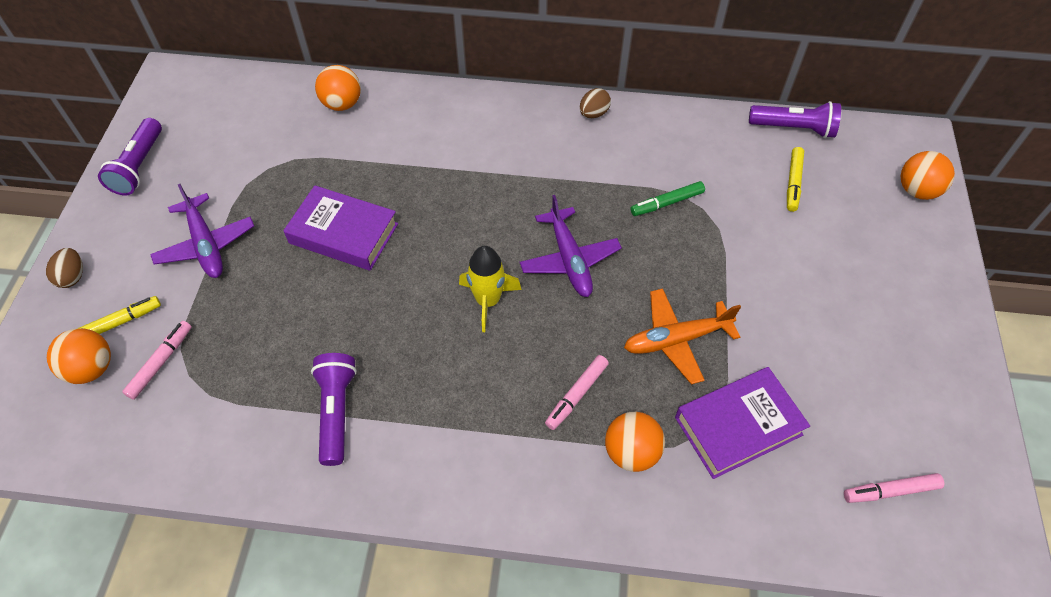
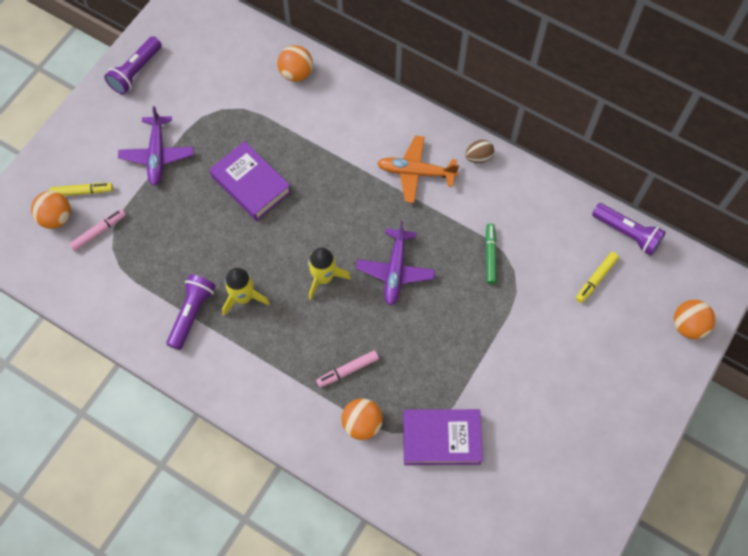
camera: 25 degrees right, 10 degrees up
brown egg [46,248,83,288] -> none
orange plane [624,288,741,385] -> orange plane moved to [377,135,459,203]
green marker [631,181,705,216] -> green marker turned 90 degrees clockwise [485,224,497,284]
pink marker [844,473,944,503] -> none
none -> yellow rocket [222,268,270,316]

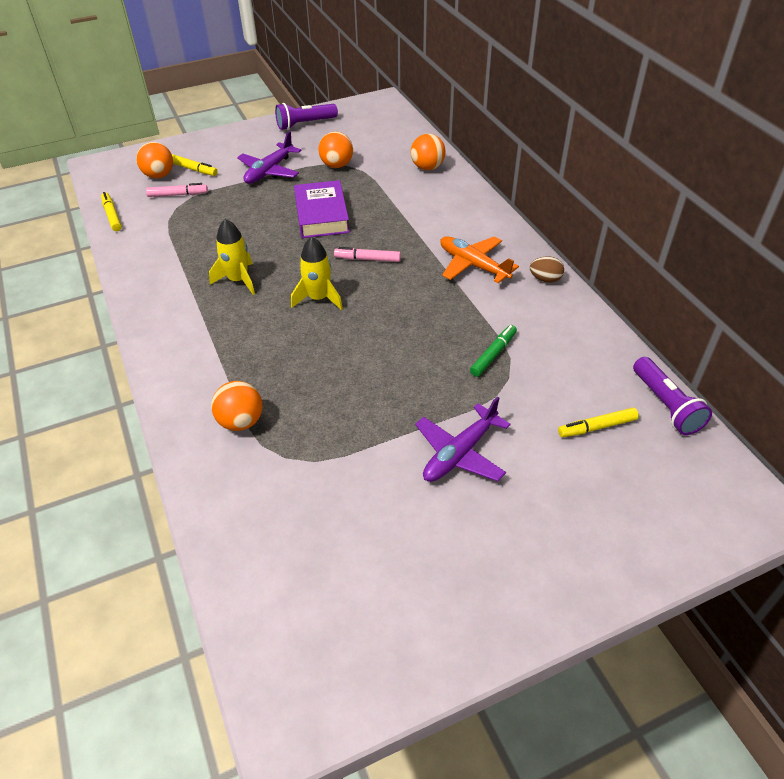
camera: 35 degrees right, 20 degrees down
purple flashlight [166,274,216,350] -> none
pink marker [316,350,379,387] -> pink marker moved to [334,247,401,262]
purple plane [356,221,435,306] -> purple plane moved to [415,396,511,482]
purple book [403,409,483,465] -> none
orange ball [674,300,715,339] -> orange ball moved to [318,132,353,168]
none -> yellow marker [101,192,122,231]

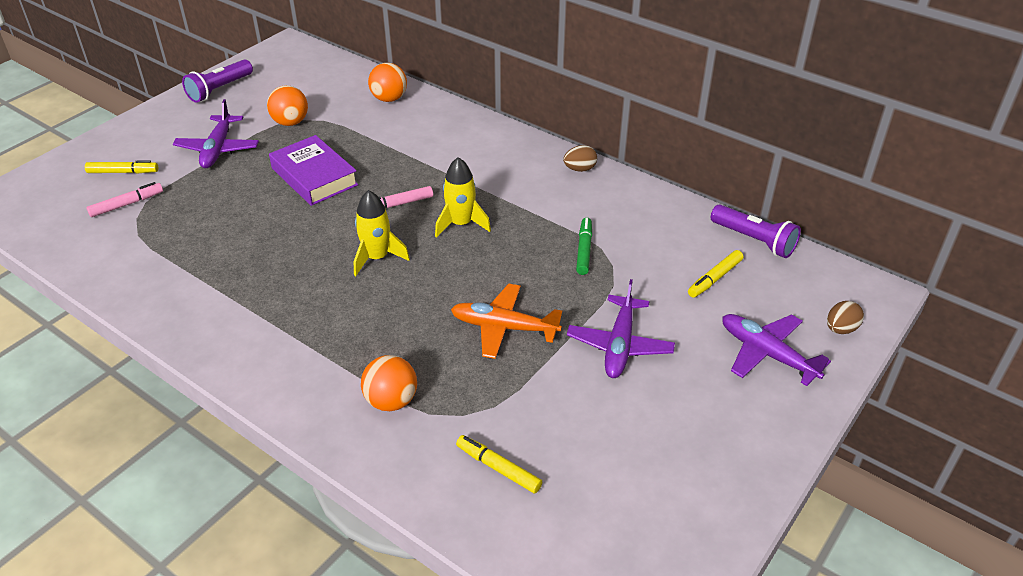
camera: 30 degrees left, 5 degrees down
yellow marker [101,192,122,231] -> yellow marker moved to [456,435,542,493]
orange ball [136,142,173,179] -> none
yellow rocket [209,219,255,295] -> yellow rocket moved to [435,157,491,238]
orange plane [440,236,519,283] -> orange plane moved to [451,284,562,359]
none -> purple plane [722,314,831,386]
none -> brown egg [827,301,864,334]

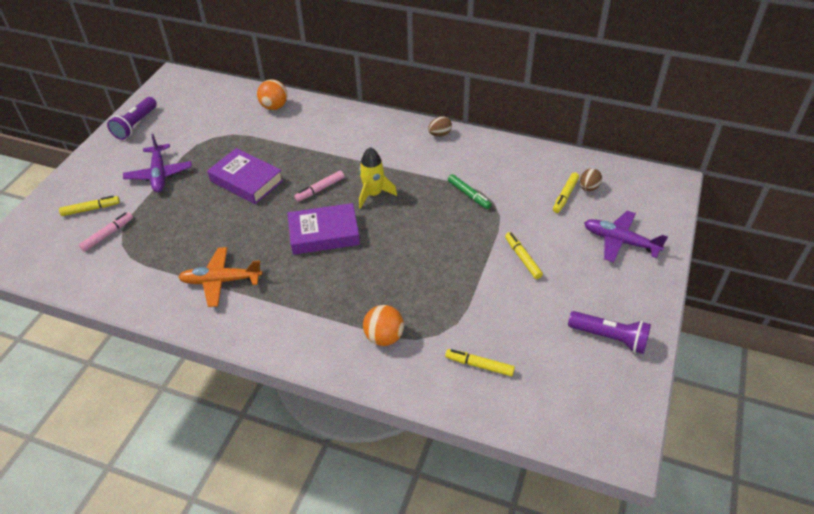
camera: 15 degrees left, 5 degrees up
orange ball [267,85,308,126] -> none
yellow rocket [354,190,410,276] -> purple book [288,203,360,255]
orange plane [451,284,562,359] -> orange plane moved to [178,247,262,307]
purple plane [567,279,675,378] -> yellow marker [505,232,543,279]
green marker [576,218,592,275] -> green marker turned 150 degrees clockwise [448,174,492,209]
purple flashlight [711,205,801,258] -> purple flashlight moved to [568,311,651,354]
brown egg [827,301,864,334] -> brown egg moved to [580,168,602,191]

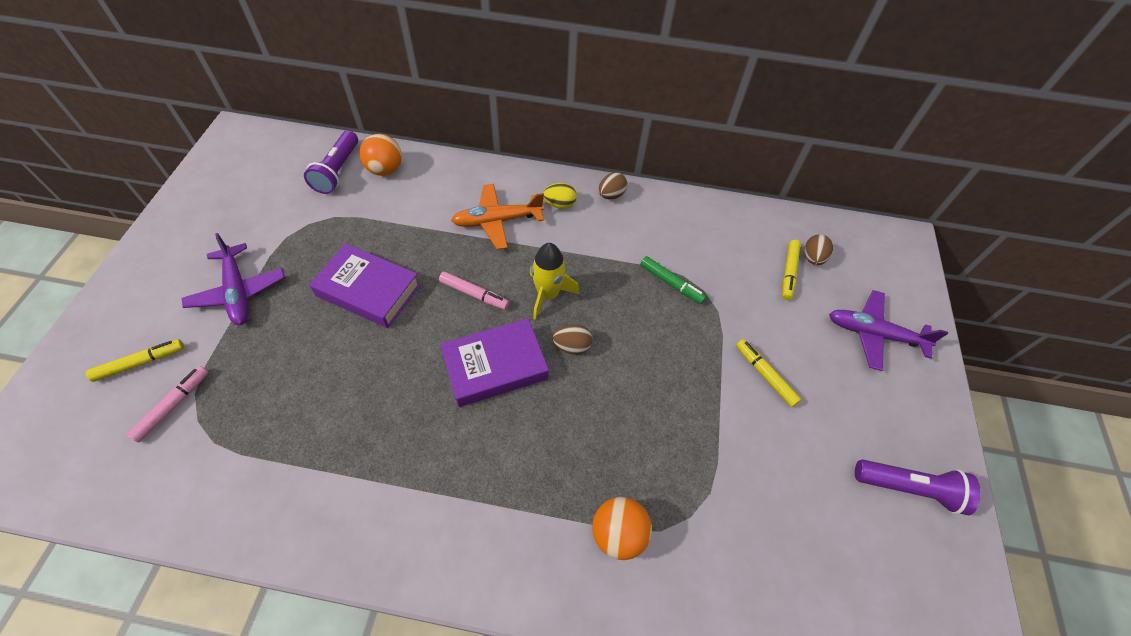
camera: 15 degrees left, 10 degrees up
purple flashlight [107,97,157,140] -> purple flashlight moved to [304,131,358,194]
orange plane [178,247,262,307] -> orange plane moved to [451,184,544,250]
pink marker [294,171,344,201] -> pink marker turned 105 degrees counterclockwise [439,272,509,310]
yellow marker [445,349,515,376] -> none
none -> yellow egg [543,183,577,209]
none -> brown egg [553,324,593,354]

